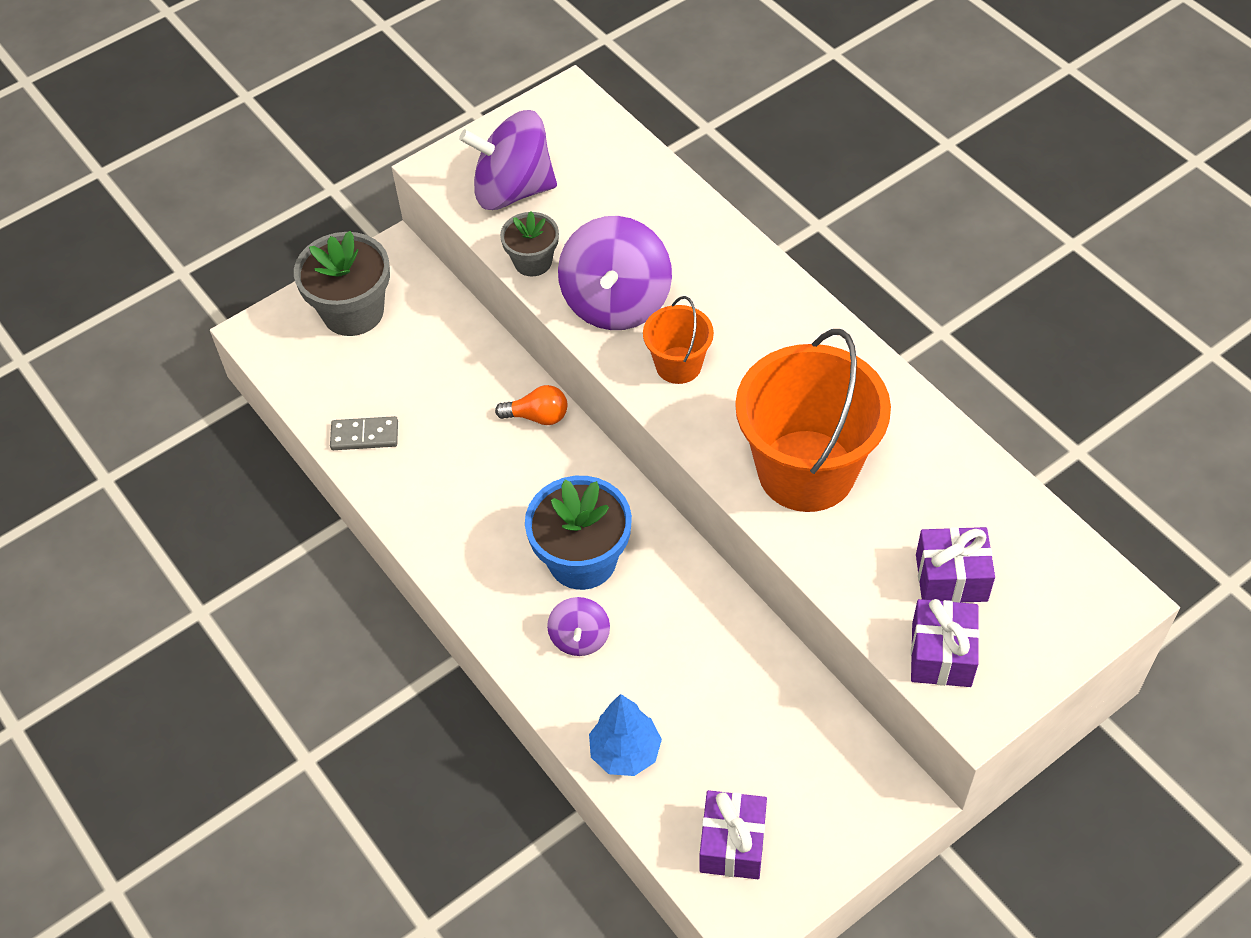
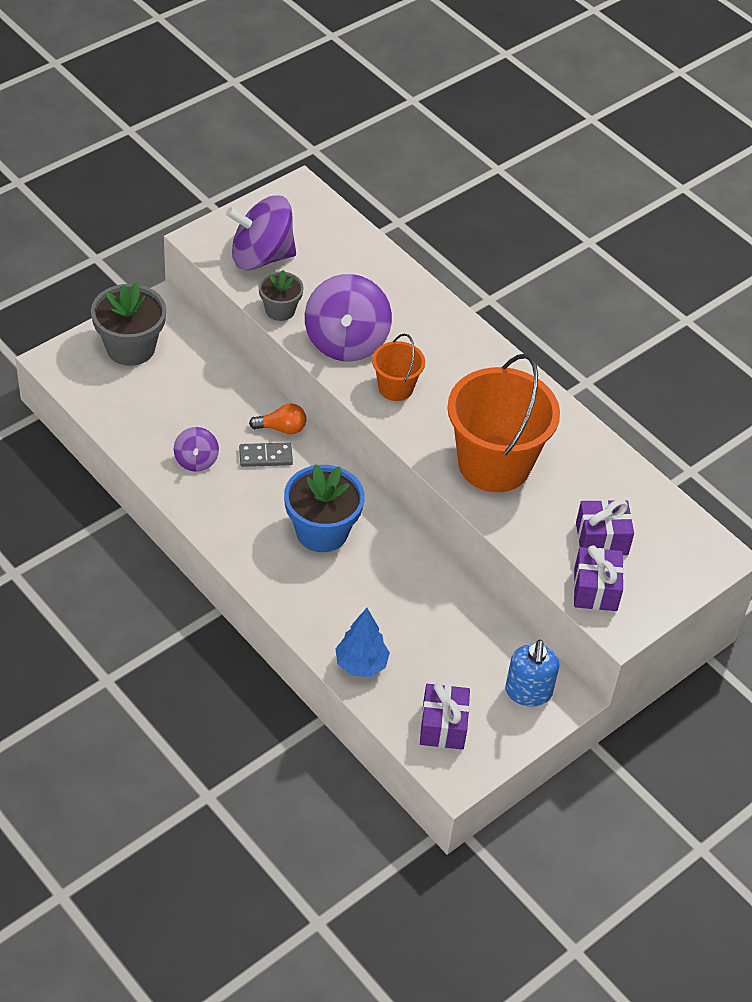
camera: 10 degrees left, 5 degrees down
grey domino [330,416,398,450] -> grey domino moved to [239,442,293,467]
purple spinning top [547,597,610,656] -> purple spinning top moved to [174,427,219,472]
none -> blue soap dispenser [505,640,560,706]

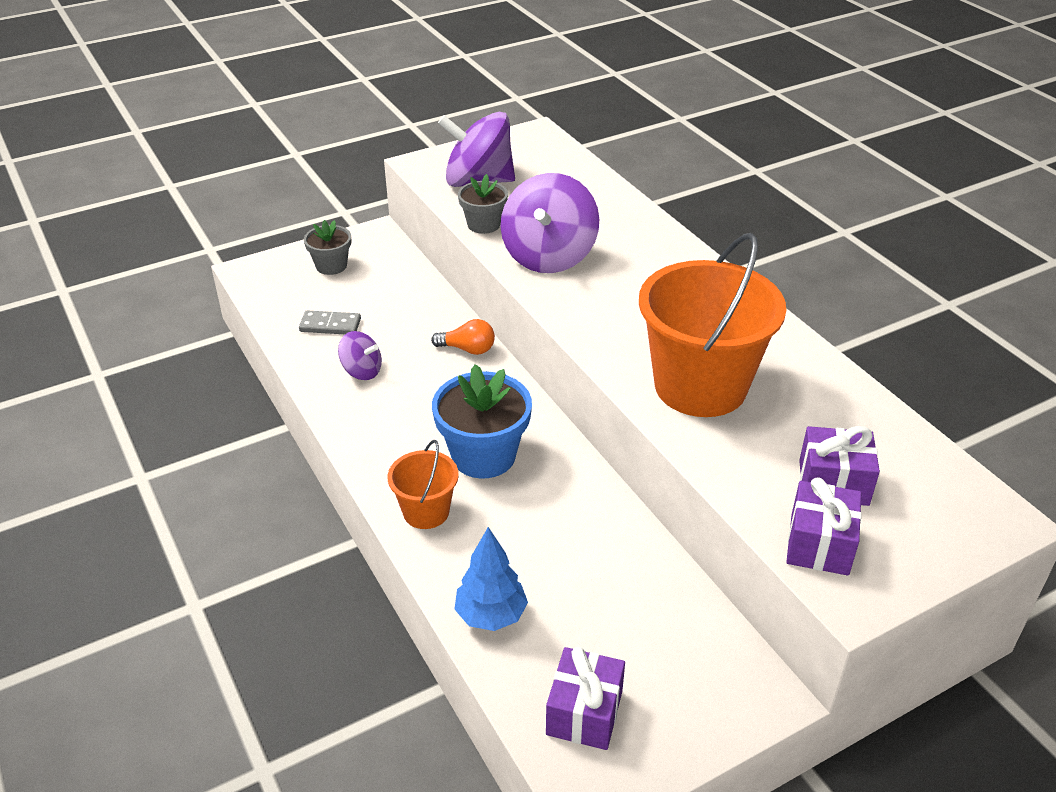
camera: 15 degrees right, 10 degrees down
grey flower pot [91,282,166,366] -> grey flower pot [304,220,351,275], size x0.59
purple spinning top [174,427,219,472] -> purple spinning top turned 75 degrees counterclockwise [338,331,382,380]
grey domino [239,442,293,467] -> grey domino moved to [299,310,361,334]
orange bucket [372,334,425,401] -> orange bucket moved to [387,440,459,529]
blue soap dispenser [505,640,560,706] -> none

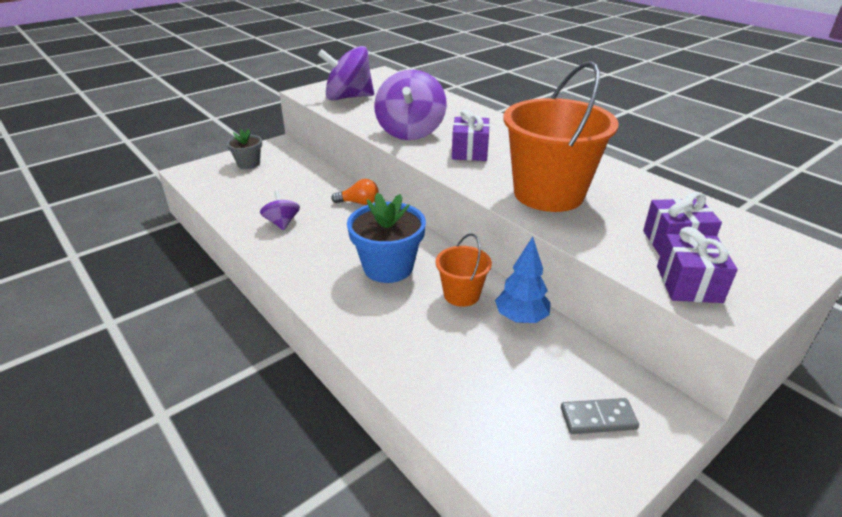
camera: 10 degrees left, 5 degrees down
grey domino [299,310,361,334] -> grey domino moved to [561,398,639,434]
purple spinning top [338,331,382,380] -> purple spinning top turned 120 degrees counterclockwise [260,191,300,230]
orange bucket [387,440,459,529] -> orange bucket moved to [436,233,492,307]
blue tree [454,527,528,631] -> blue tree moved to [495,236,551,323]
grey flower pot [458,174,508,234] -> none
purple gift [546,647,625,750] -> purple gift moved to [452,109,490,161]

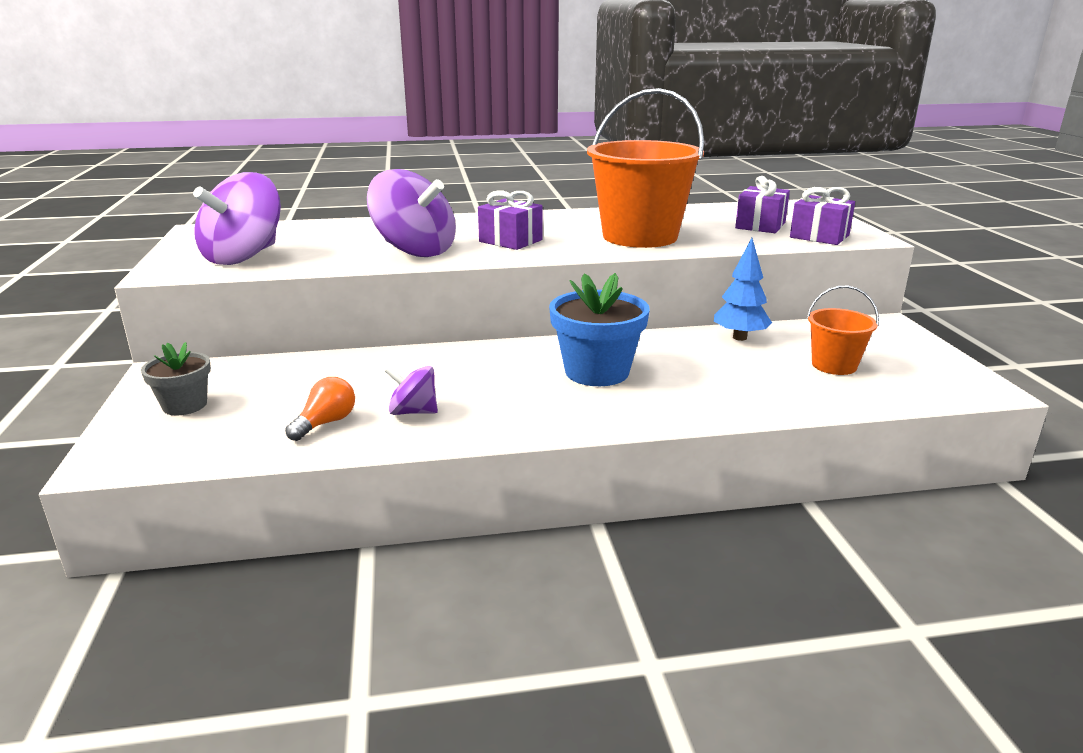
camera: 60 degrees left, 10 degrees down
orange light bulb [331,179,379,205] -> orange light bulb moved to [285,377,355,441]
orange bucket [436,233,492,307] -> orange bucket moved to [807,286,879,375]
grey domino [561,398,639,434] -> none

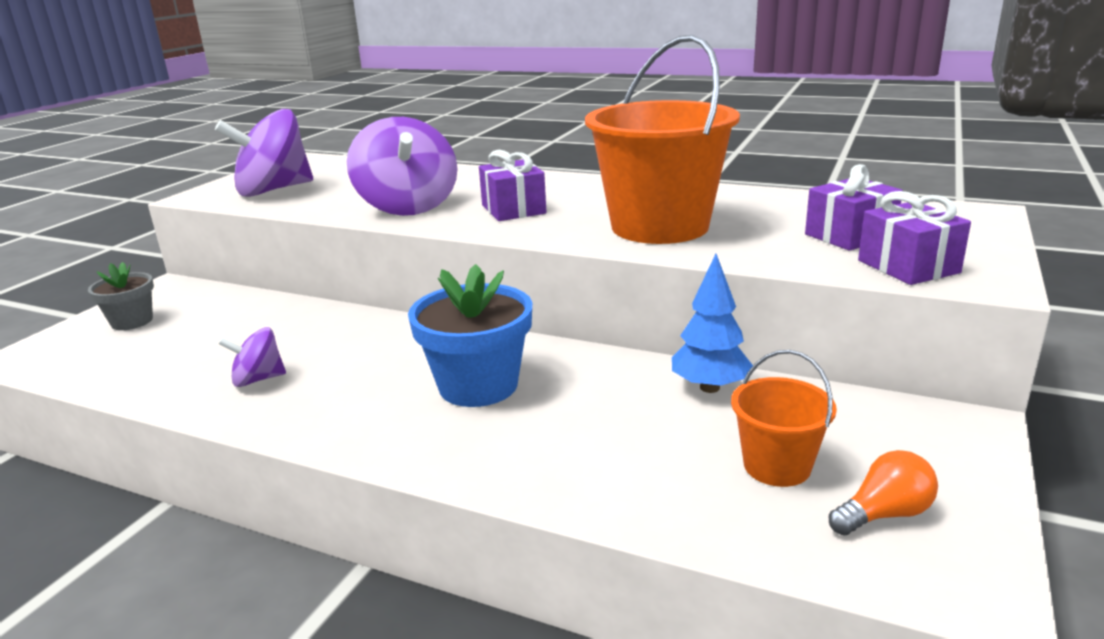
camera: 35 degrees right, 0 degrees up
orange light bulb [285,377,355,441] -> orange light bulb moved to [829,450,938,535]
purple spinning top [385,366,438,415] -> purple spinning top turned 60 degrees counterclockwise [218,327,286,387]

